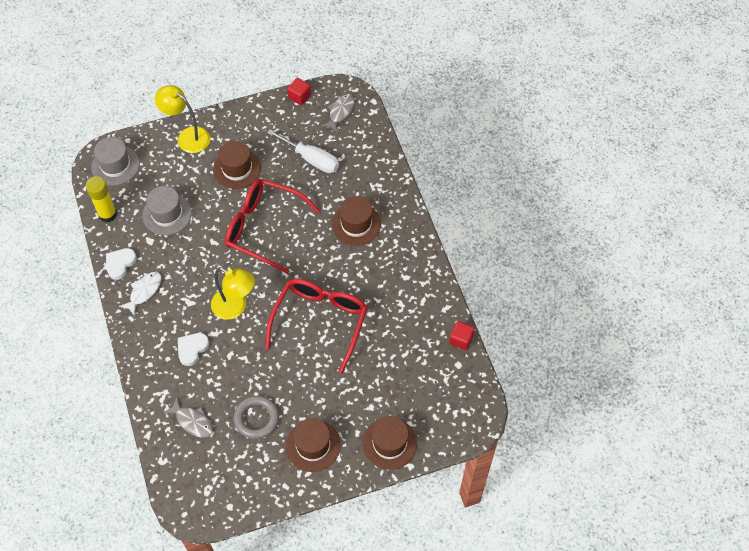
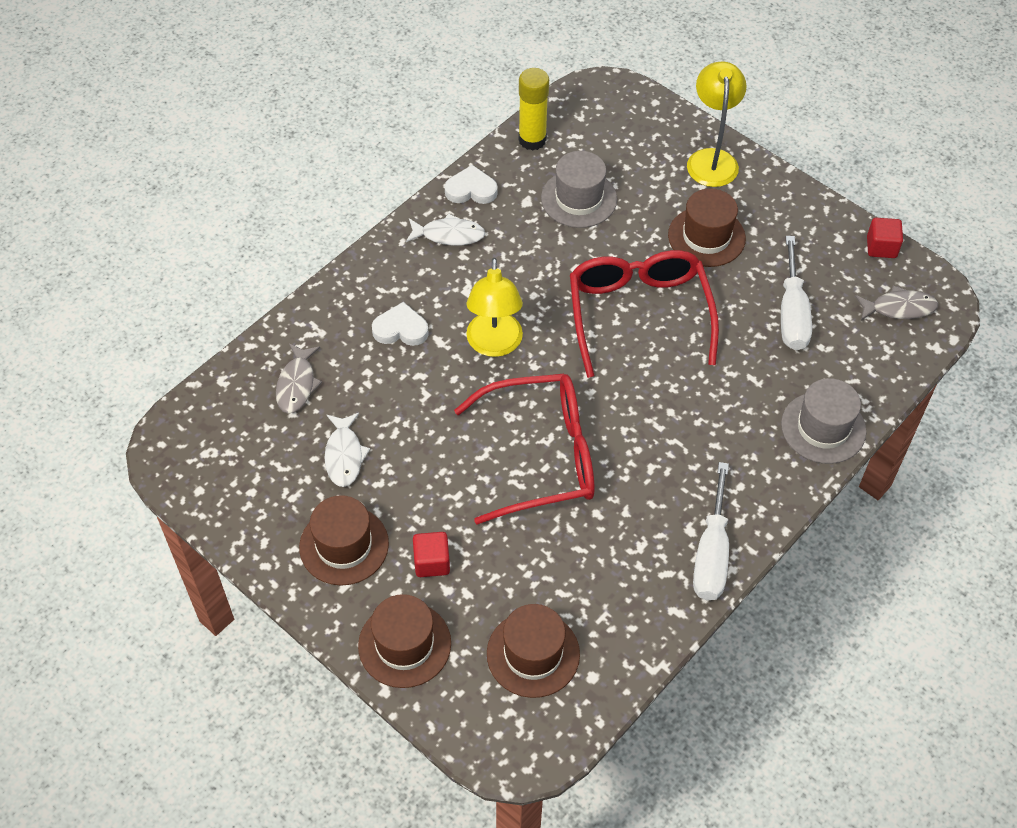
camera: 60 degrees right, 5 degrees down
grey hat [91,137,140,186] -> grey hat moved to [781,378,866,464]
grey ring [234,396,279,439] -> white fish [325,413,370,487]
brown hat [332,196,381,246] -> brown hat moved to [487,604,580,698]
red cube [449,321,475,350] -> red cube moved to [413,532,450,577]
none -> white screwdriver [693,462,729,600]

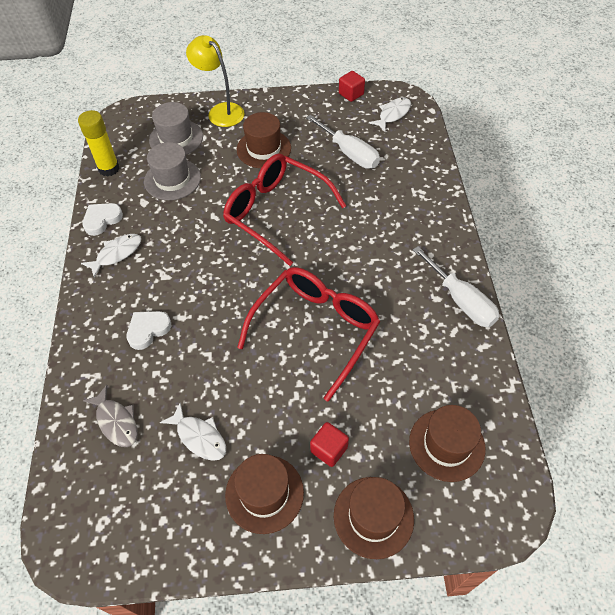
camera: 45 degrees left, 0 degrees up
yellow lamp [466,258,523,357] -> none
grey hat [781,378,866,464] -> grey hat moved to [149,102,203,155]
grey fish [855,286,938,321] -> white fish [369,97,411,131]

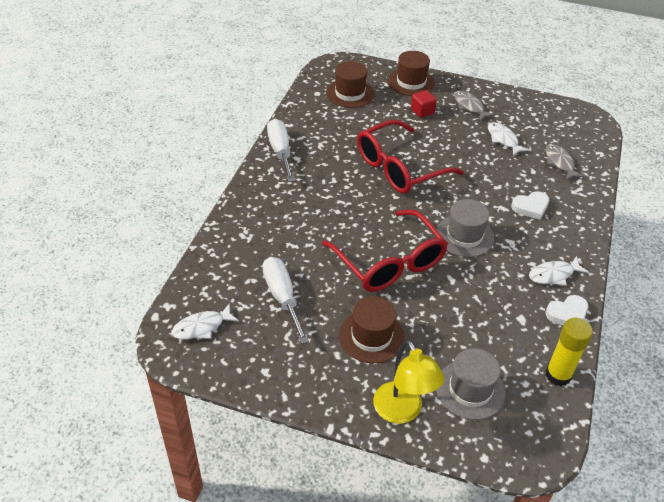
camera: 160 degrees left, 10 degrees down
grey hat [144,142,201,200] -> grey hat moved to [436,199,494,257]
brown hat [225,454,304,534] -> grey fish [454,91,495,121]
red cube [339,71,365,102] -> none

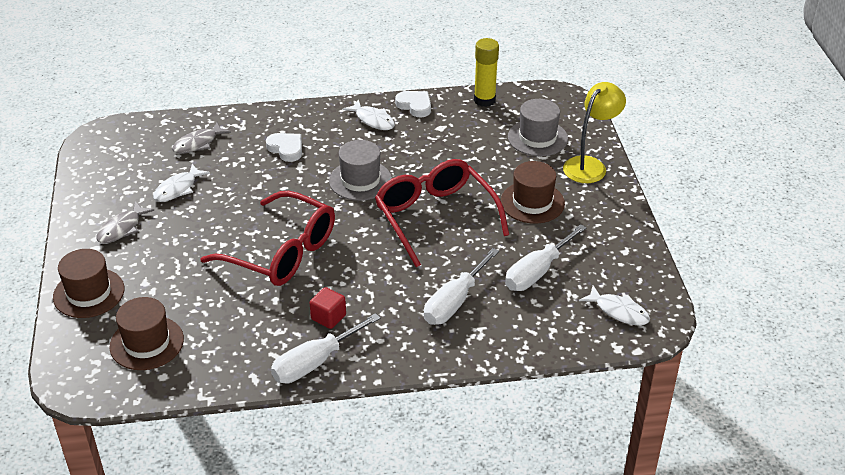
camera: 115 degrees left, 5 degrees down
red glasses [322,210,448,292] -> red glasses turned 60 degrees counterclockwise [375,159,509,267]
red cube [411,90,437,118] -> red cube moved to [310,287,346,329]
none -> white screwdriver [424,248,499,325]

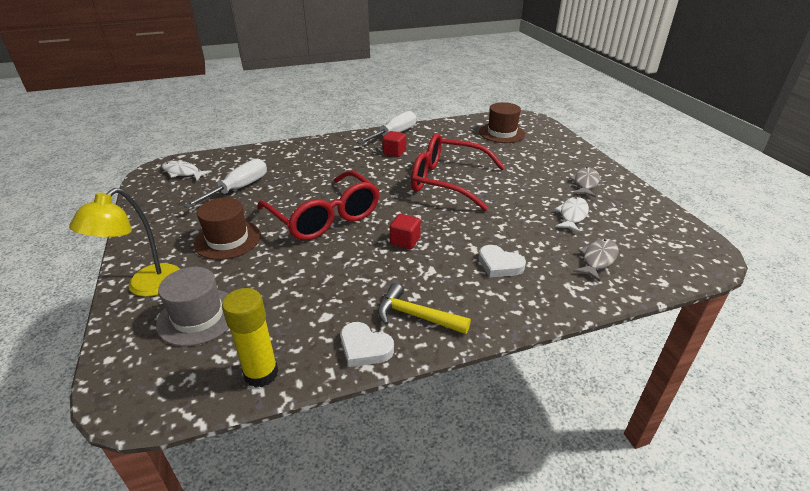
camera: 170 degrees right, 5 degrees down
brown hat [53,249,124,318] -> none
grey hat [329,140,392,201] -> red cube [390,214,421,249]
white fish [343,99,395,130] -> yellow hammer [378,283,471,334]
white screwdriver [424,248,499,325] -> none

